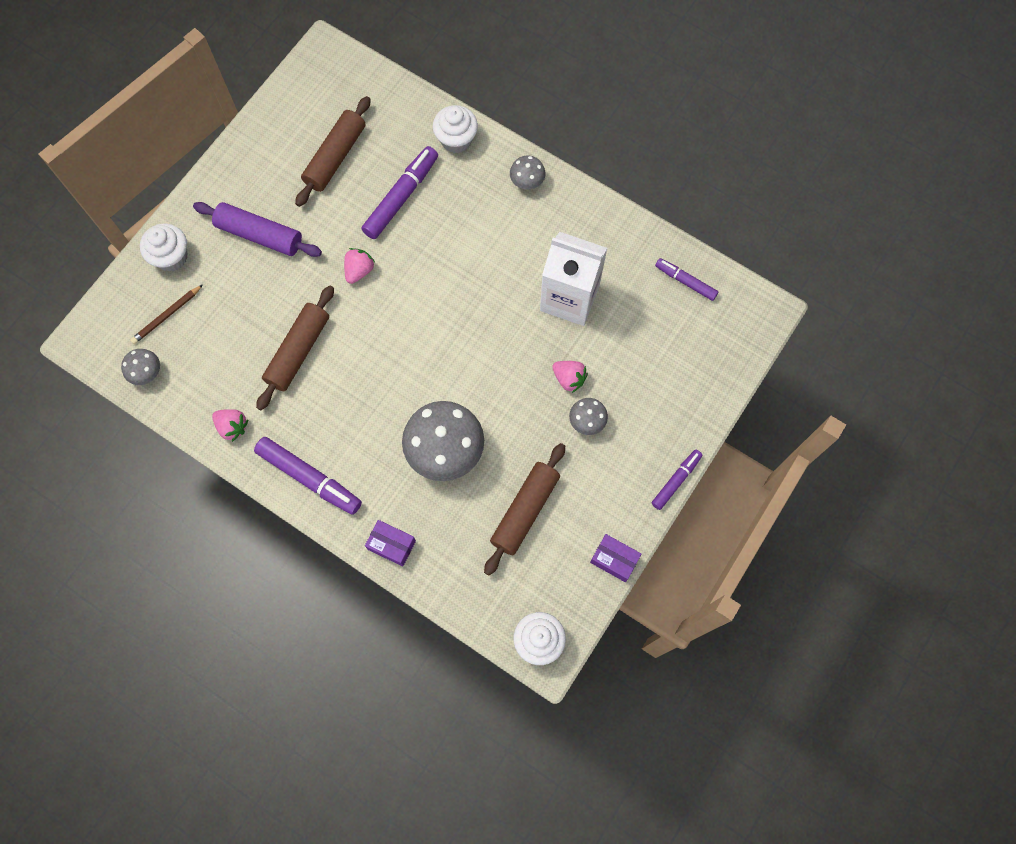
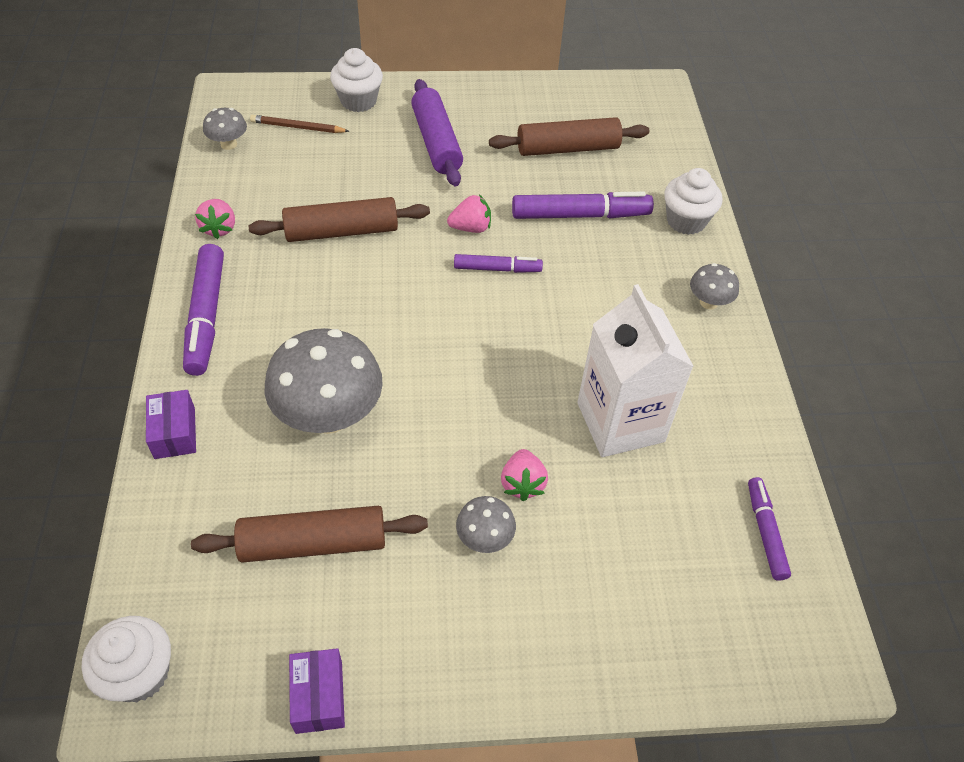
camera: 50 degrees right, 20 degrees down
purple marker [652,449,702,510] -> purple marker moved to [454,254,543,273]

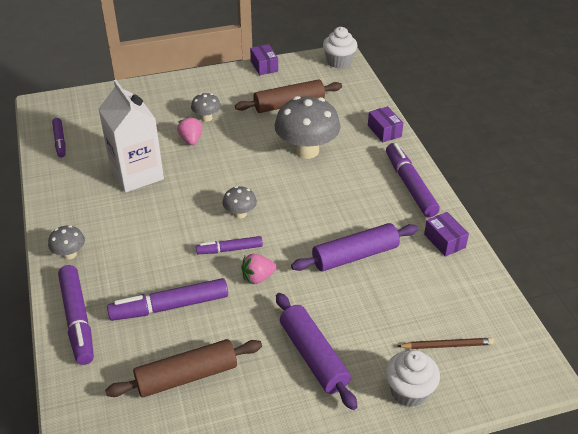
camera: 170 degrees right, 10 degrees down
pink strawberry [195,199,235,239] -> purple box [424,212,469,257]
grey mushroom [203,108,247,150] -> grey mushroom moved to [223,186,257,219]
brown rolling pin [249,197,430,242] -> purple rolling pin [291,223,418,272]
white cupcake [664,168,722,235] -> purple marker [58,265,94,365]

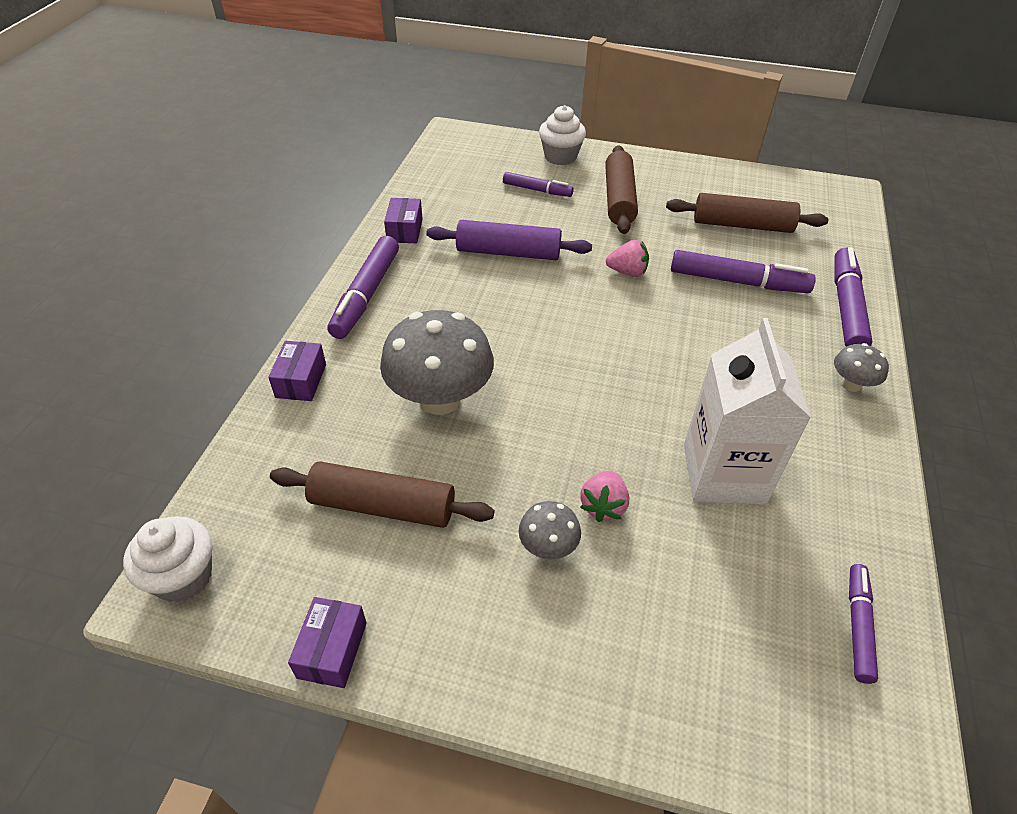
camera: 150 degrees left, 5 degrees up
purple marker [196,236,263,254] -> purple marker moved to [503,172,574,197]
grey mushroom [223,186,257,219] -> none
purple rolling pin [276,293,357,410] -> brown rolling pin [605,145,638,234]
brown pencil [397,338,494,349] -> none

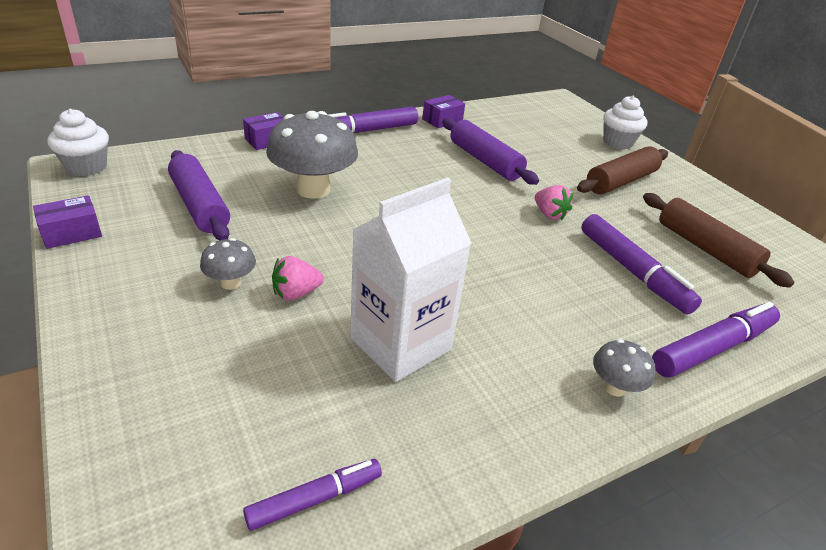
camera: 45 degrees right, 10 degrees down
brown rolling pin [270,462,495,528] -> purple rolling pin [168,150,230,240]
purple marker [503,172,574,197] -> none

